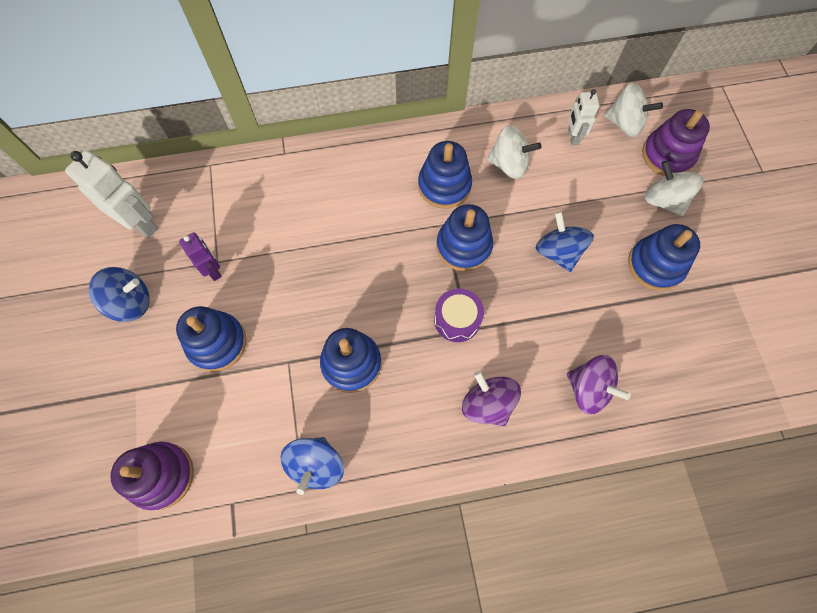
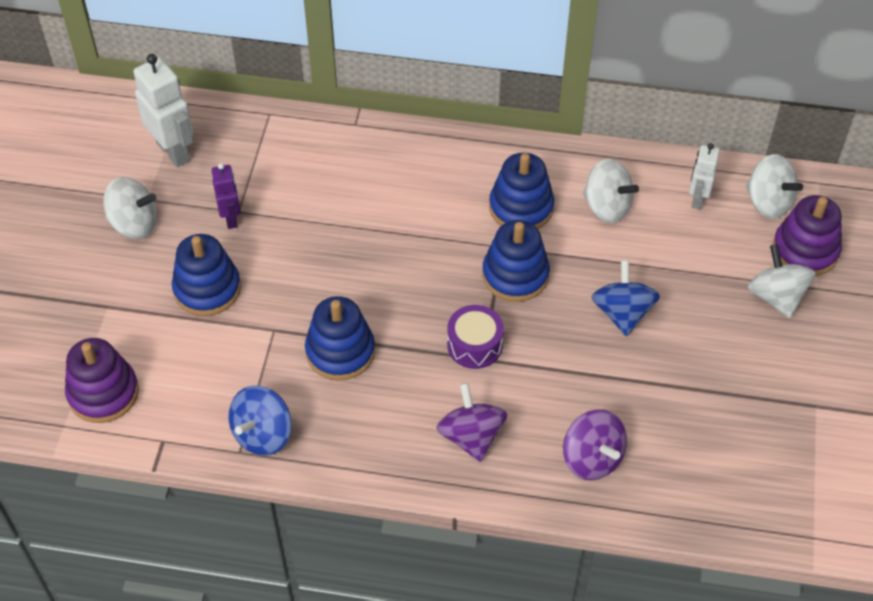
camera: 20 degrees right, 15 degrees down
blue spinning top [89,267,150,322] -> white spinning top [103,177,157,239]
blue stacking toy [628,224,700,291] -> none

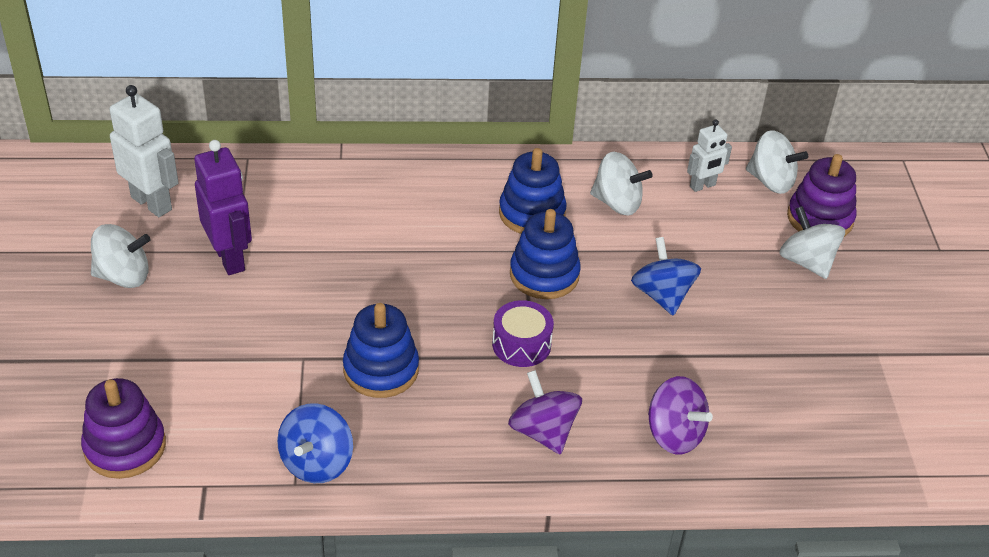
camera: 15 degrees left, 10 degrees down
blue stacking toy [172,234,241,316] -> none
purple robot [211,163,241,229] -> purple robot [194,140,252,275], size x1.67
white robot [689,143,720,209] -> white robot turned 120 degrees counterclockwise [687,119,732,192]

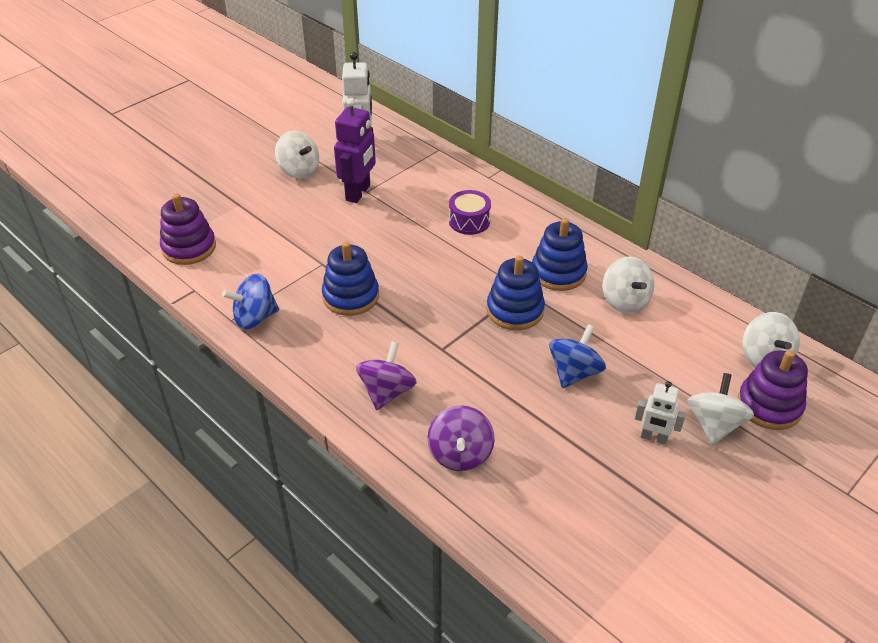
camera: 50 degrees right, 0 degrees up
purple drum [492,300,554,367] -> purple drum moved to [449,190,491,235]
white robot [687,119,732,192] -> white robot moved to [635,381,686,445]

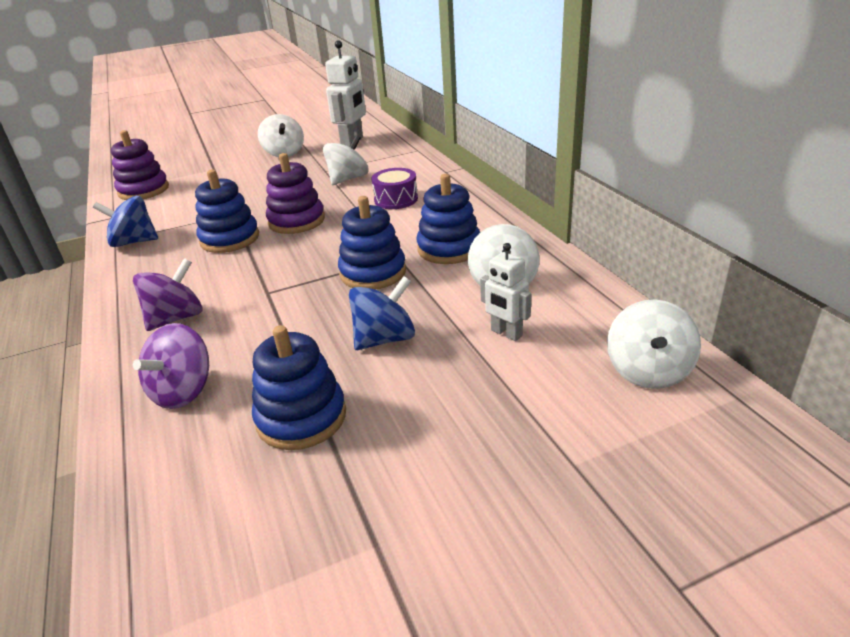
camera: 25 degrees right, 10 degrees down
purple robot [334,98,376,203] -> none
white robot [635,381,686,445] -> white robot moved to [480,243,531,341]
white spinning top [688,373,754,445] -> white spinning top moved to [323,135,369,185]
purple stacking toy [738,350,808,430] -> purple stacking toy moved to [266,153,325,234]
none -> blue stacking toy [252,325,346,450]

